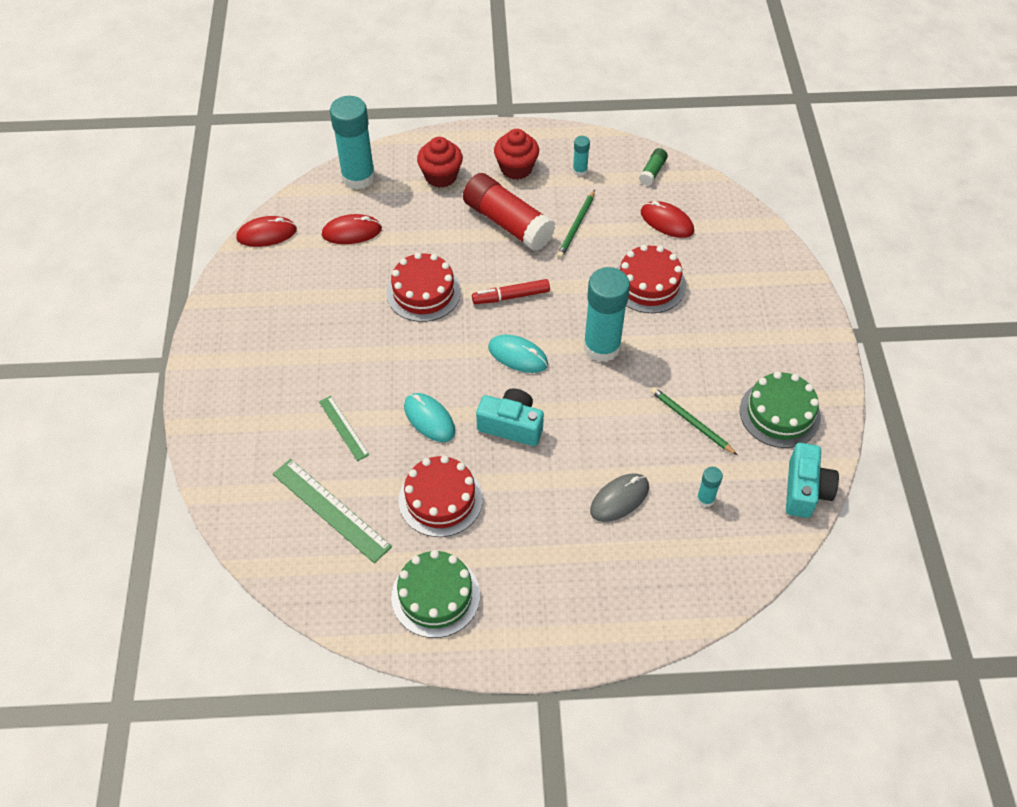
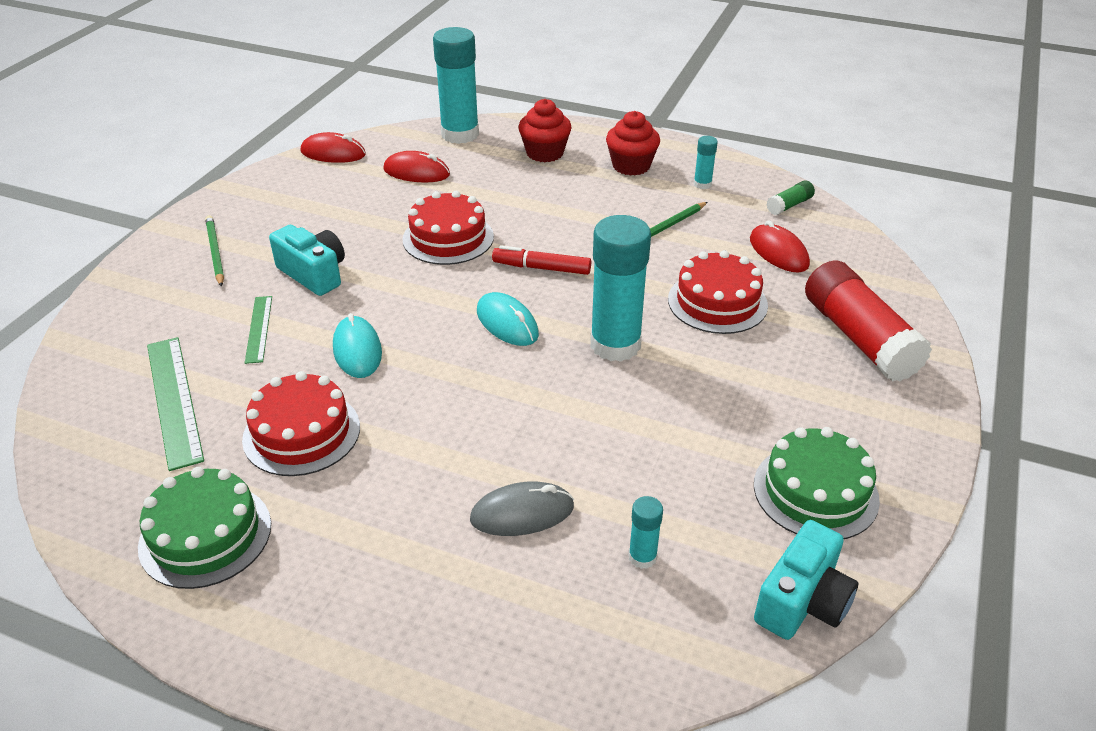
camera: 25 degrees right, 15 degrees down
red glue stick [463,173,555,251] -> red glue stick moved to [805,261,932,382]
turquoise camera [476,388,544,446] -> turquoise camera moved to [269,225,345,296]
green pencil [651,387,737,455] -> green pencil moved to [205,215,224,287]

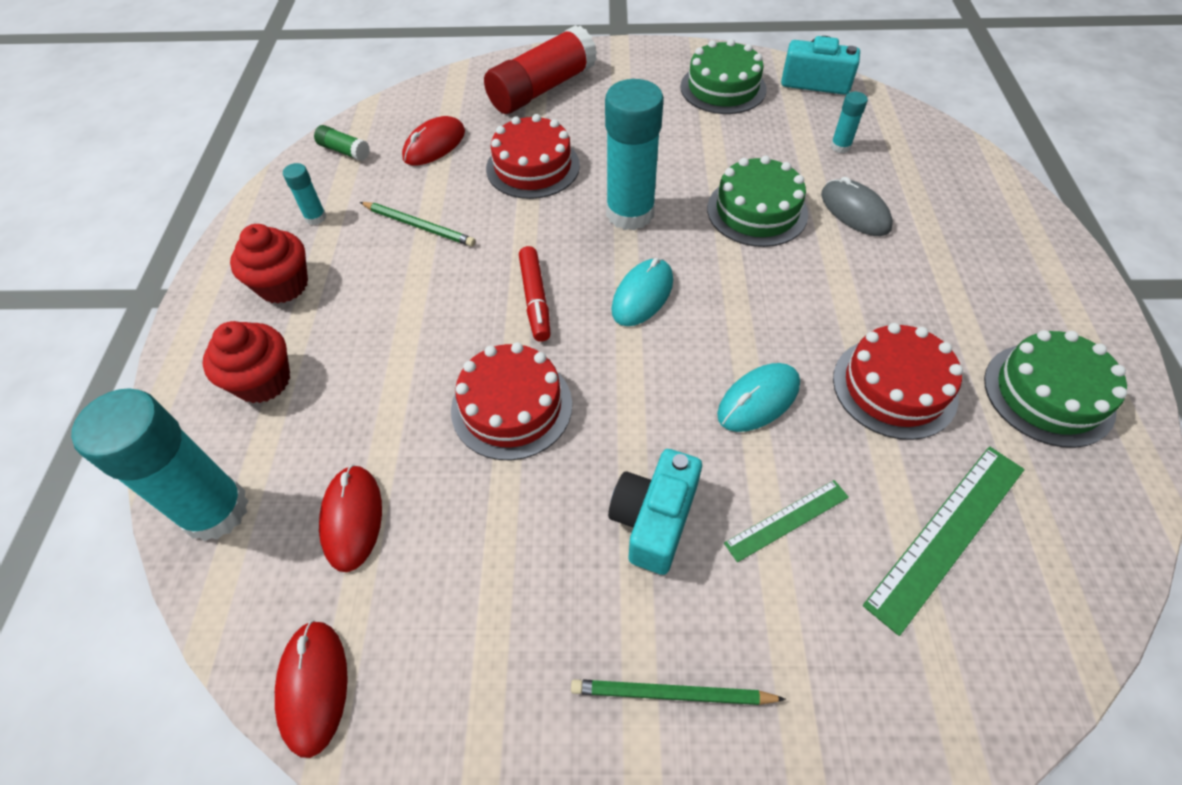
camera: 110 degrees left, 15 degrees up
green pencil [205,215,224,287] -> green pencil turned 45 degrees clockwise [571,679,786,705]
none -> green cake [707,155,808,247]

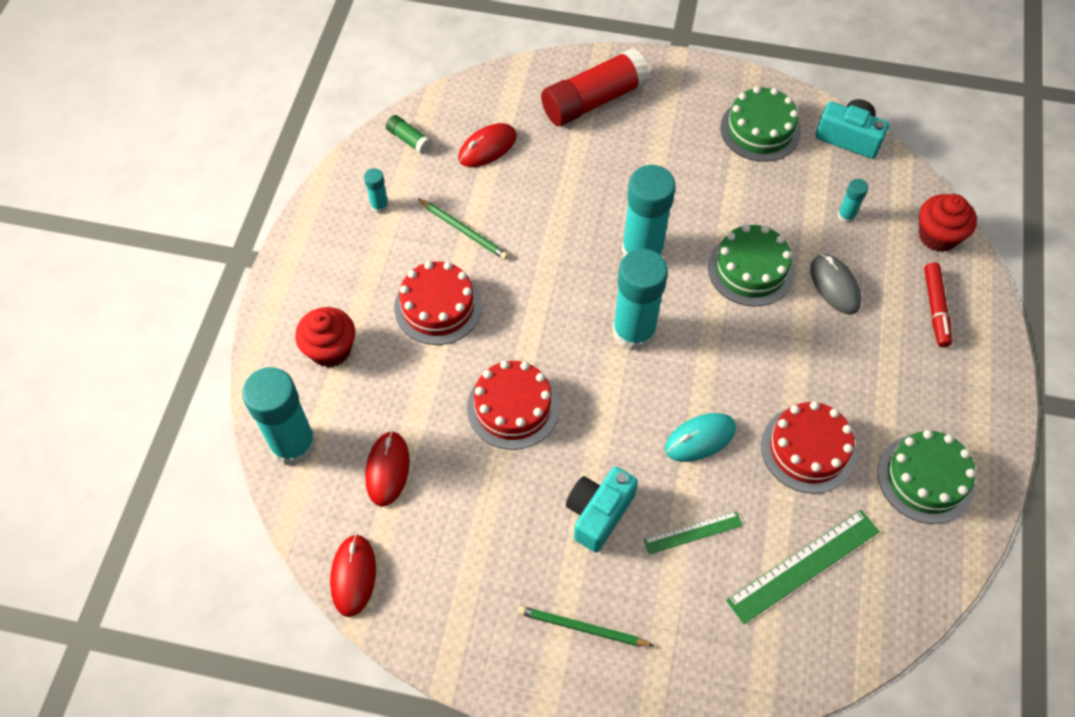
camera: 10 degrees right, 5 degrees up
red cupcake [230,224,308,304] -> red cupcake moved to [919,194,977,252]
red cake [486,114,580,199] -> red cake moved to [394,261,482,345]
red marker [519,246,551,342] -> red marker moved to [924,263,952,347]
turquoise mouse [611,258,673,326] -> turquoise glue stick [613,249,668,351]

